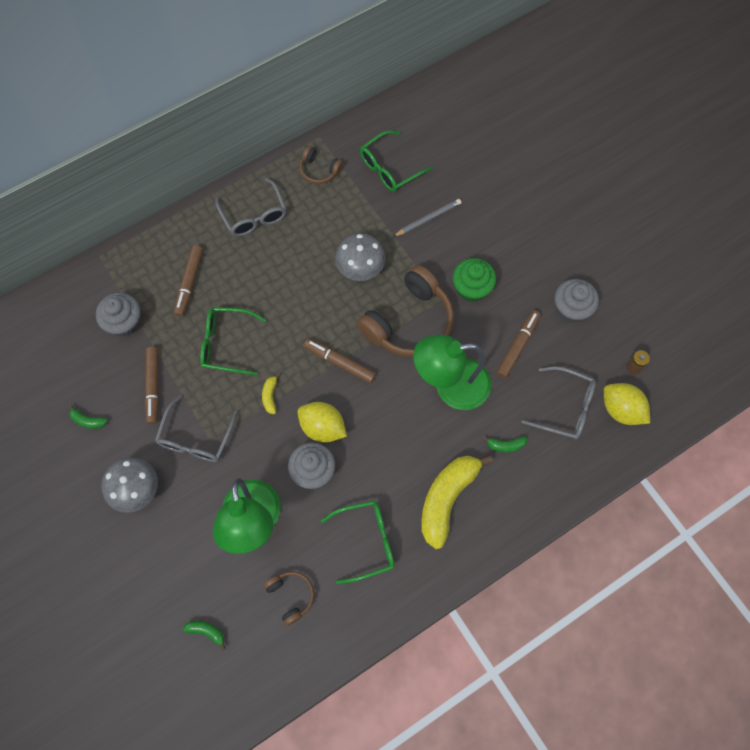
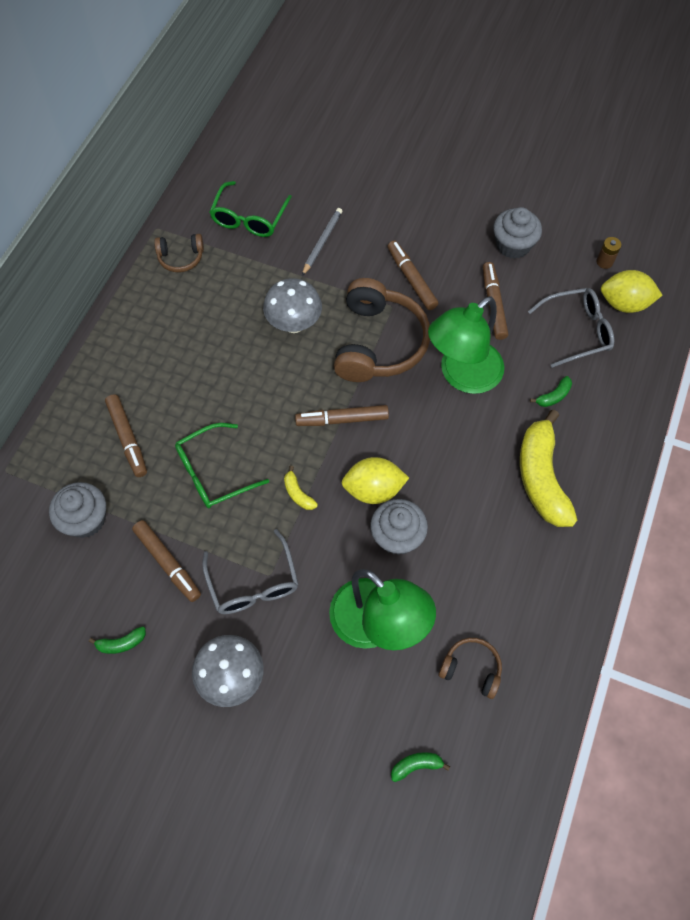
camera: 35 degrees left, 5 degrees down
grey glasses [215,178,286,236] -> none
green glasses [321,501,395,584] -> none
green cupcake [453,258,496,302] -> brown marker [388,241,439,310]

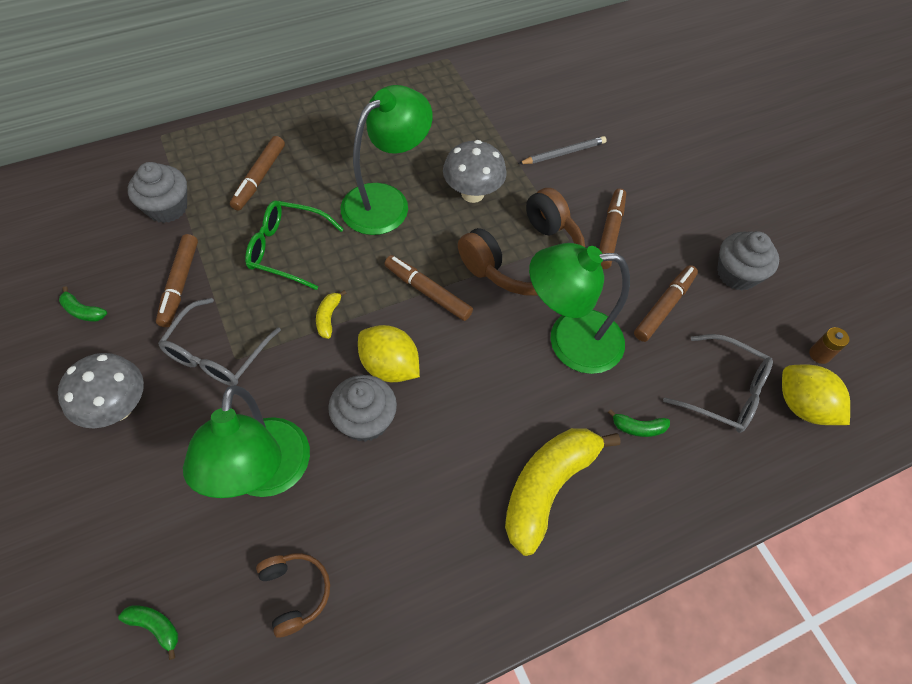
camera: 40 degrees right, 5 degrees down
brown headphones [154,234,204,272] -> none
green glasses [210,181,292,237] -> none
none -> green lamp [341,85,433,235]

